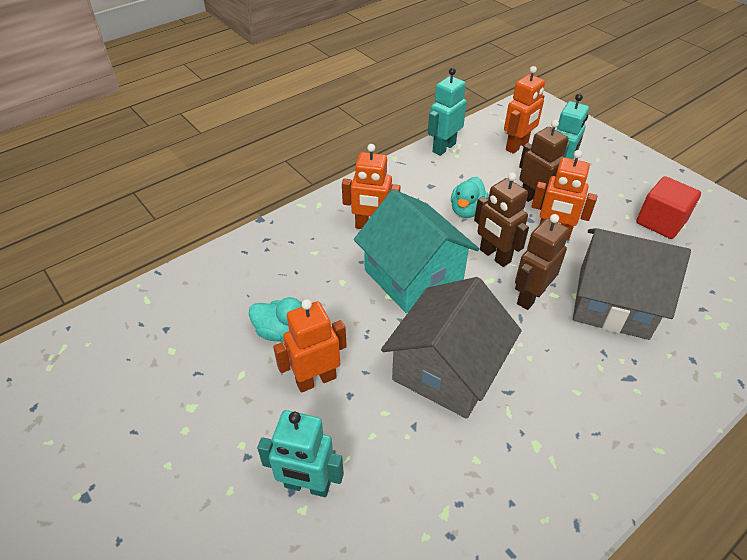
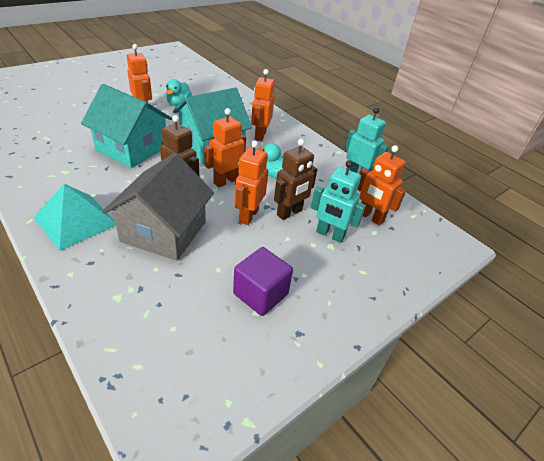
camera: 85 degrees right, 5 degrees down
turquoise robot [257,410,344,497] -> none
grey house [381,277,522,419] -> turquoise house [81,84,172,168]
brown robot [474,173,529,267] -> orange robot [204,108,246,187]
red cube [636,176,701,239] -> purple cube [233,247,293,316]
none -> turquoise pyramid [34,184,116,251]

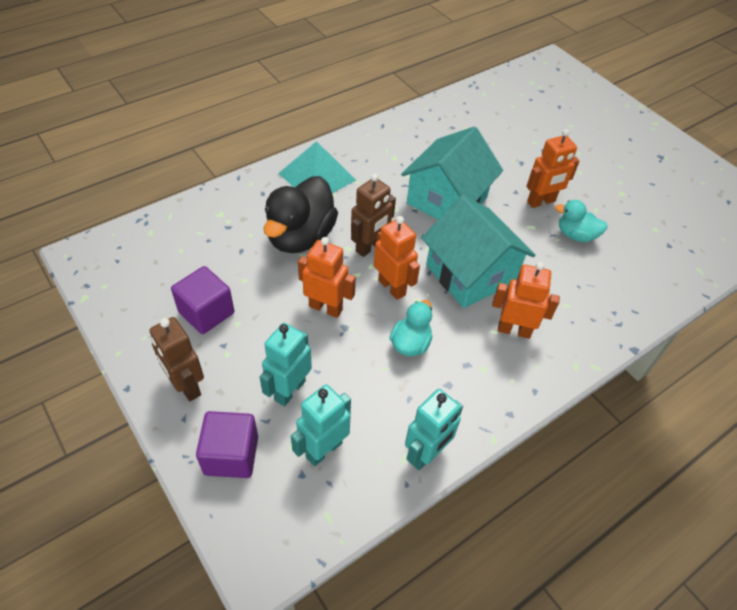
camera: 95 degrees right, 10 degrees up
grey house [102,153,214,261] -> black duck [263,176,338,253]
brown robot [274,139,317,220] -> brown robot moved to [149,317,204,401]
orange robot [357,145,406,226] -> turquoise robot [291,384,351,466]
none -> purple cube [196,411,258,478]

